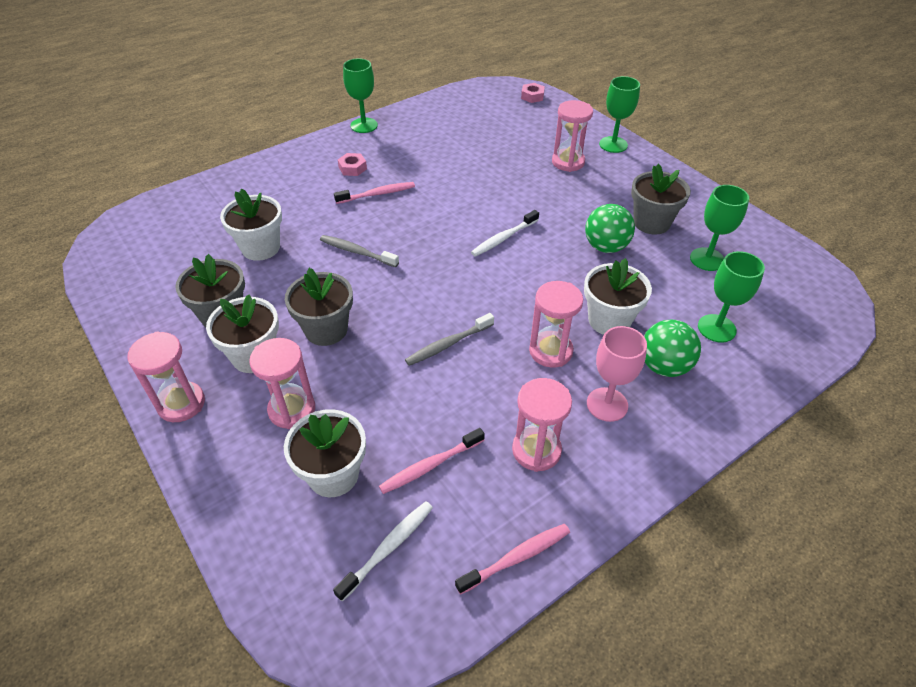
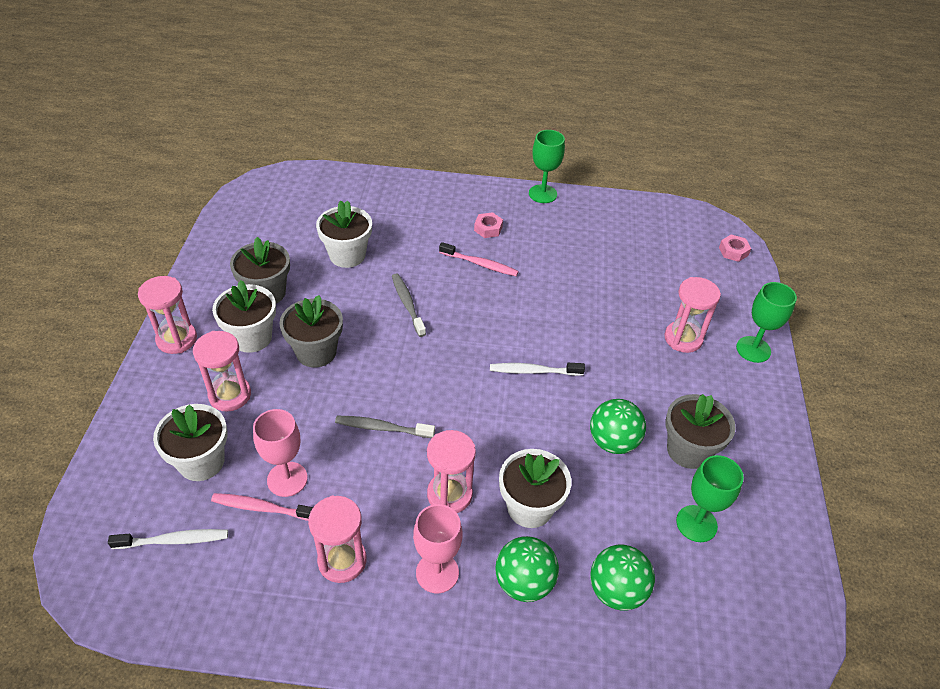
camera: 40 degrees right, 0 degrees up
pink toothbrush [455,524,570,595] -> none
green goblet [698,251,765,343] -> green ball [590,545,655,611]
none -> pink goblet [253,409,308,497]

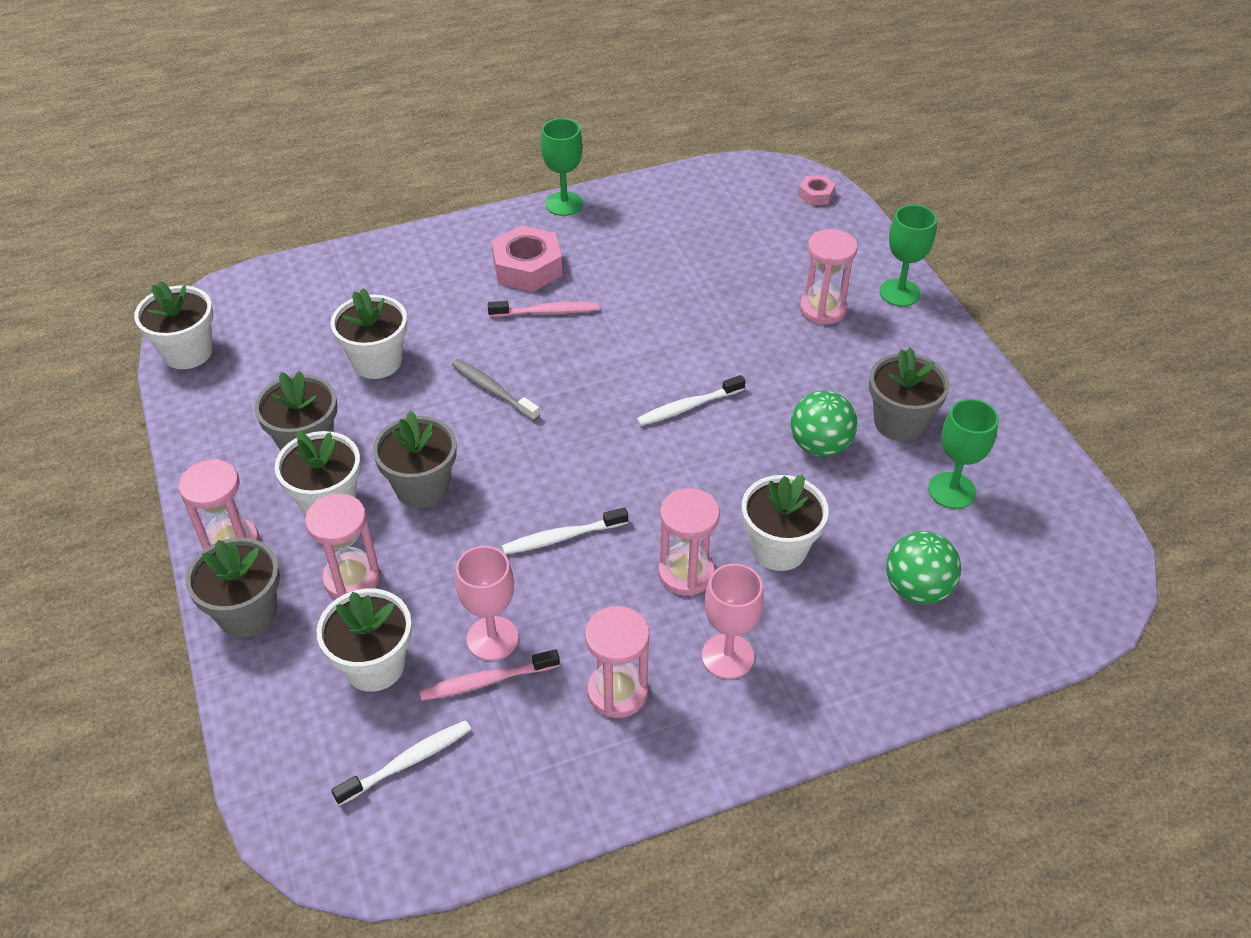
camera: 25 degrees left, 0 degrees up
grey toothbrush [335,416,435,438] -> white toothbrush [502,507,628,554]
pink nut [474,212,503,238] -> pink nut [491,225,562,292], size x1.91
green ball [495,536,559,602] -> none
none -> white flower pot [134,281,213,369]
none -> grey flower pot [185,537,280,638]

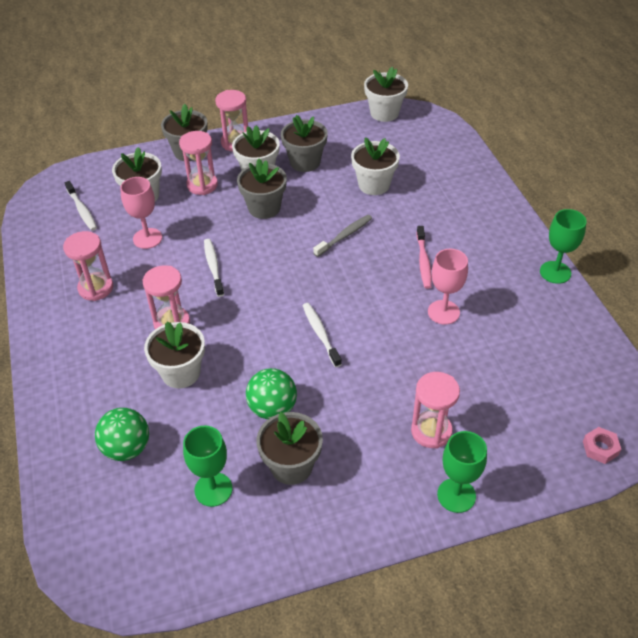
camera: 95 degrees right, 0 degrees up
pink toothbrush [419,649,560,701] -> none
pink nut [491,225,562,292] -> none
pink goblet [702,564,764,679] -> pink goblet moved to [428,249,468,325]

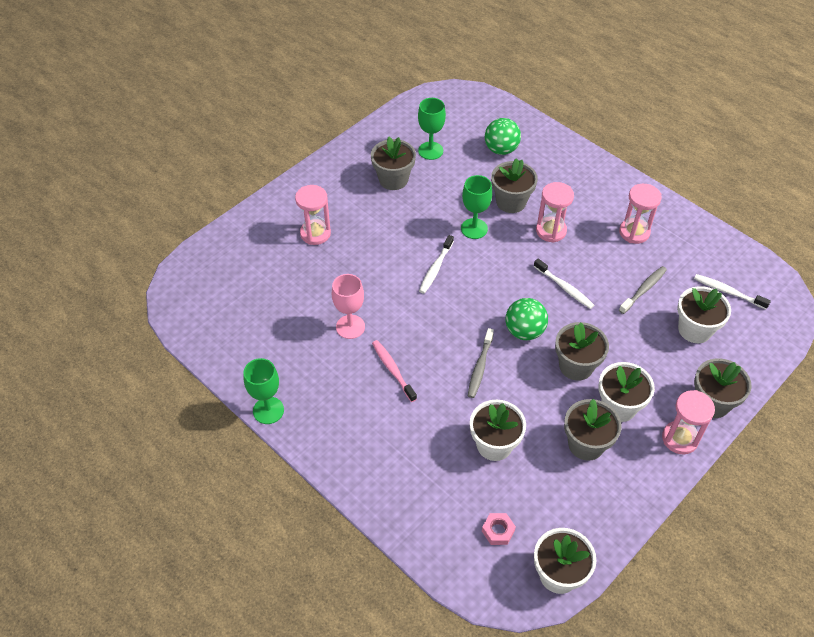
camera: 150 degrees right, 5 degrees up
pink goblet [120,177,162,249] -> grey toothbrush [619,266,667,314]
white flower pot [144,321,205,388] -> grey flower pot [491,158,538,213]
pink hourglass [179,131,218,195] -> none
green ball [246,368,297,419] -> green ball moved to [506,298,548,340]
white toothbrush [303,303,342,367] -> white toothbrush turned 75 degrees clockwise [419,235,454,294]
green goblet [437,431,487,513] -> green goblet moved to [461,175,492,239]
pink nut [583,427,621,464] -> pink nut moved to [482,513,516,545]

